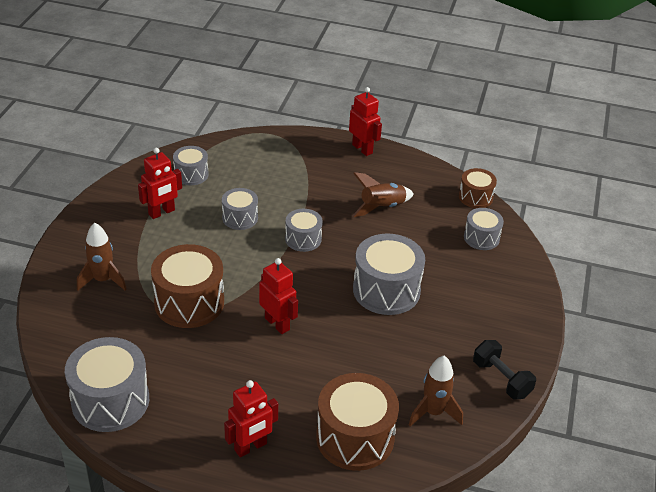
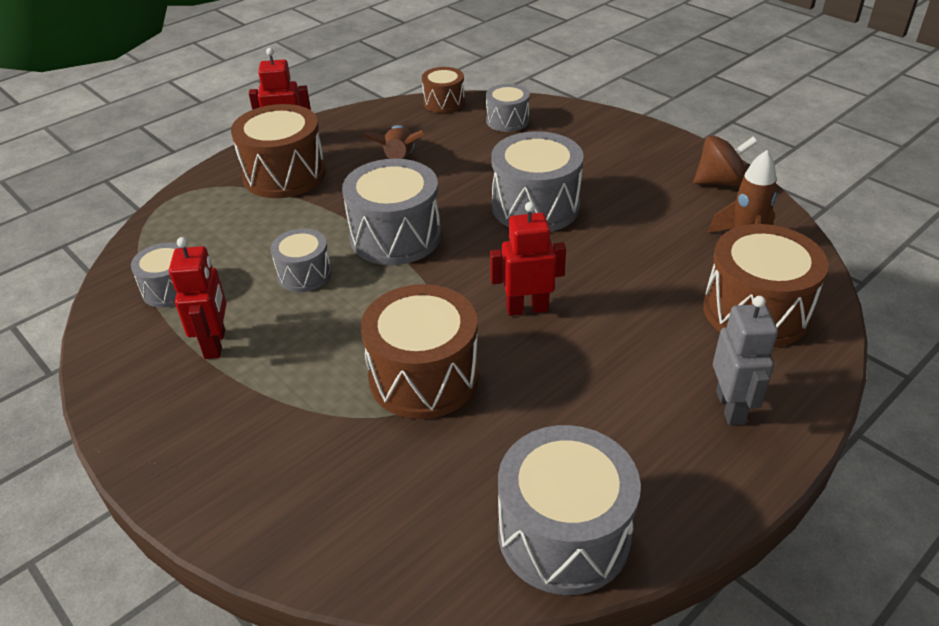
camera: 55 degrees left, 0 degrees up
brown rocket [77,223,127,291] -> none
red robot [224,380,278,457] -> grey robot [713,296,778,425]
grey drum [285,209,323,252] -> grey drum [342,159,441,265], size x1.77
black dumbbell [473,340,536,400] -> brown spinning top [694,135,758,187]
none -> brown drum [231,104,326,198]

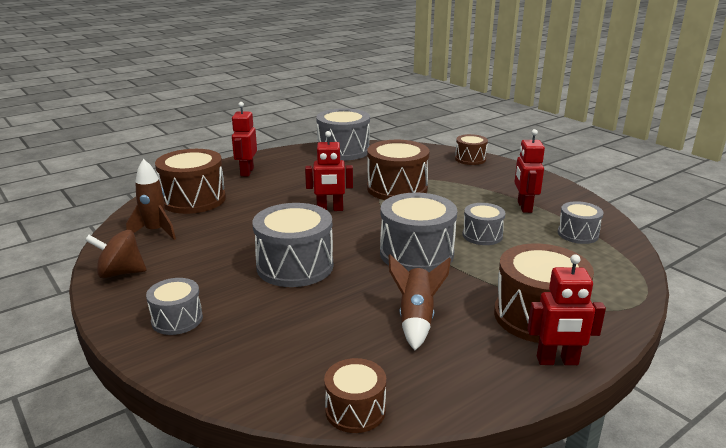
camera: 175 degrees left, 15 degrees down
grey drum [486,84,530,132] -> grey drum moved to [146,278,203,335]
grey robot [713,296,778,425] -> red robot [232,102,257,176]
none -> brown drum [455,134,488,165]

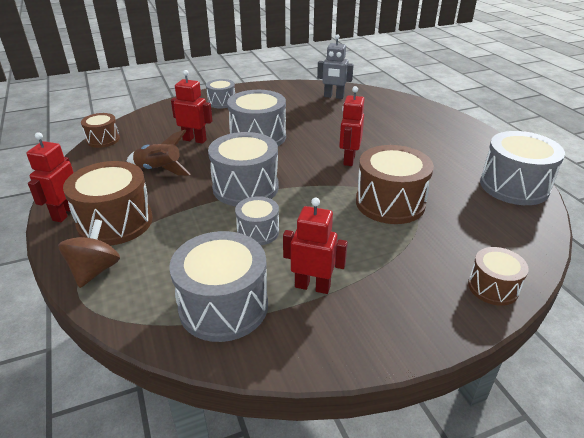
camera: 105 degrees right, 10 degrees up
brown spinning top [85,230,147,278] -> brown spinning top moved to [58,219,120,288]
brown rocket [126,159,176,240] -> grey robot [317,34,354,99]
brown drum [155,149,226,214] -> none
red robot [232,102,257,176] -> red robot moved to [171,70,213,144]
grey drum [558,201,604,244] -> grey drum [169,231,268,342], size x1.77

